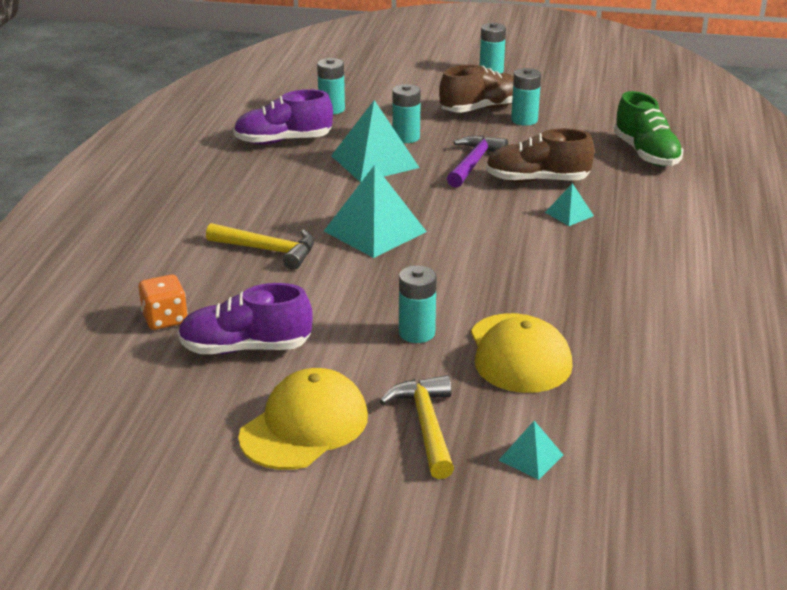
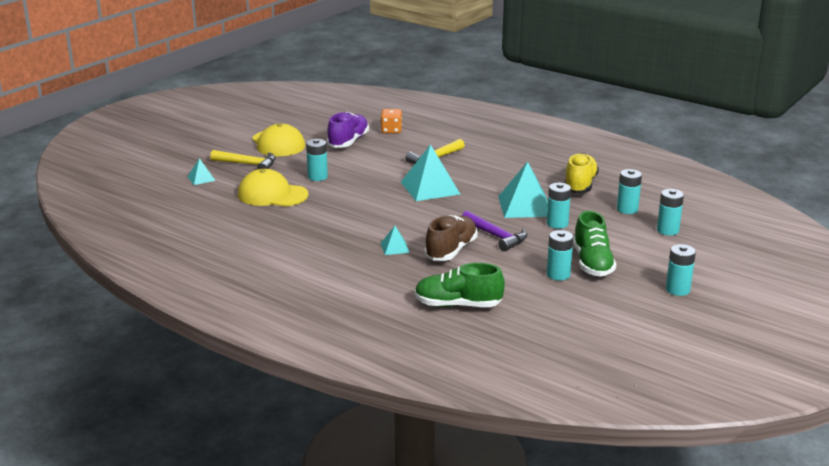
camera: 115 degrees right, 5 degrees down
purple shoe [233,89,333,144] -> yellow shoe [565,153,599,193]
brown shoe [439,64,514,113] -> green shoe [573,211,616,277]
none -> turquoise battery [657,189,684,236]

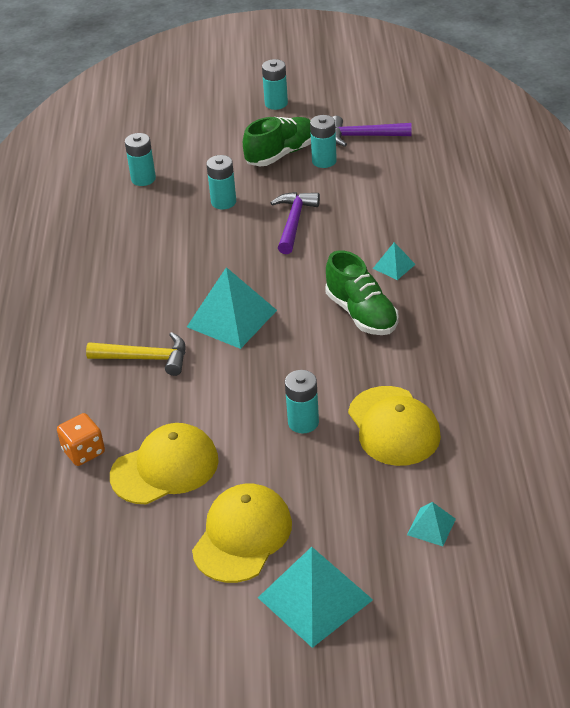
camera: 125 degrees left, 15 degrees up
yellow hammer [210,150,276,169] -> none
purple shoe [327,112,369,148] -> yellow cap [110,423,219,505]
green shoe [415,263,505,307] -> green shoe moved to [325,250,399,335]
brown shoe [424,215,478,261] -> none
turquoise pyramid [498,162,548,218] -> turquoise pyramid moved to [258,547,373,648]
yellow shoe [565,153,599,193] -> none
turquoise battery [657,189,684,236] -> none
none -> purple hammer [333,116,412,147]

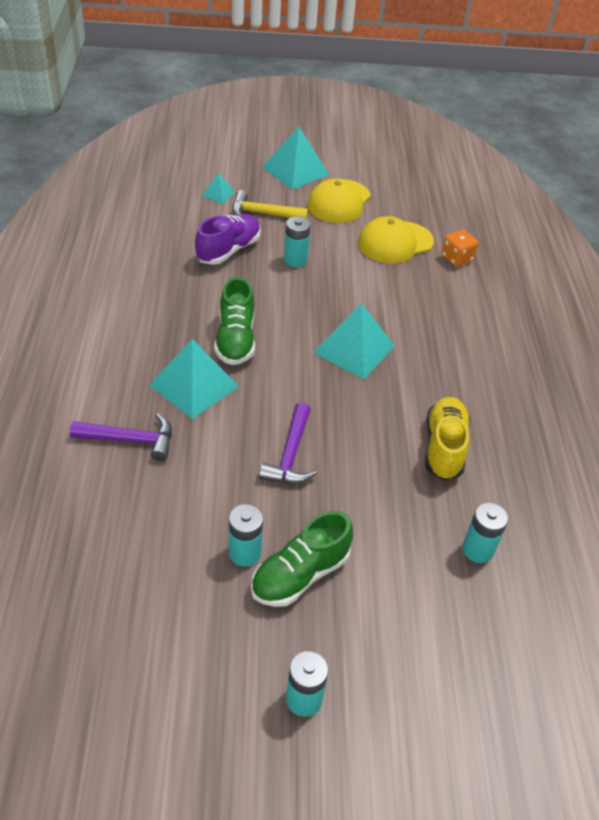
camera: 175 degrees right, 5 degrees up
yellow hammer [86,332,185,376] -> yellow hammer moved to [232,190,308,219]
turquoise battery [206,155,236,209] -> none
green shoe [325,250,399,335] -> green shoe turned 150 degrees counterclockwise [214,277,255,365]
purple hammer [333,116,412,147] -> purple hammer moved to [70,414,172,461]
yellow cap [348,386,441,466] -> purple shoe [195,214,261,265]
turquoise pyramid [373,242,416,280] -> turquoise pyramid [149,339,239,419], size x2.06
none -> yellow shoe [425,397,470,481]

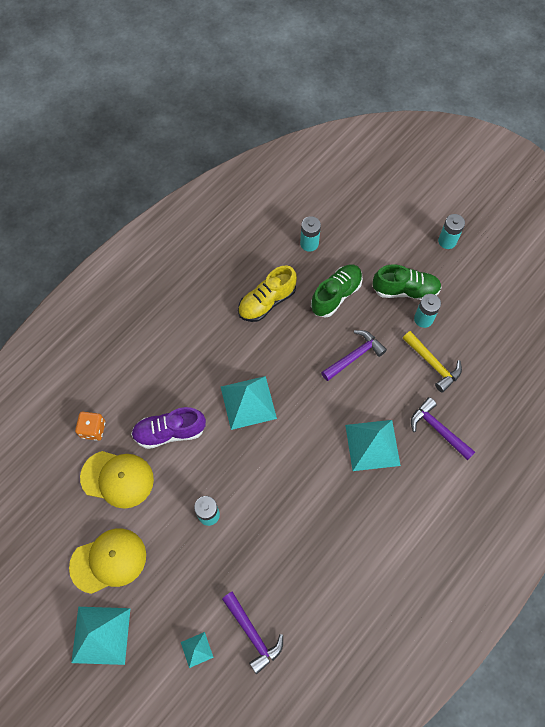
camera: 135 degrees left, 20 degrees up
purple shoe [195,214,261,265] -> purple shoe moved to [131,407,206,449]
green shoe [214,277,255,365] -> green shoe moved to [311,265,363,318]
yellow hammer [232,190,308,219] -> yellow hammer moved to [403,331,462,392]
none -> purple hammer [222,591,283,674]

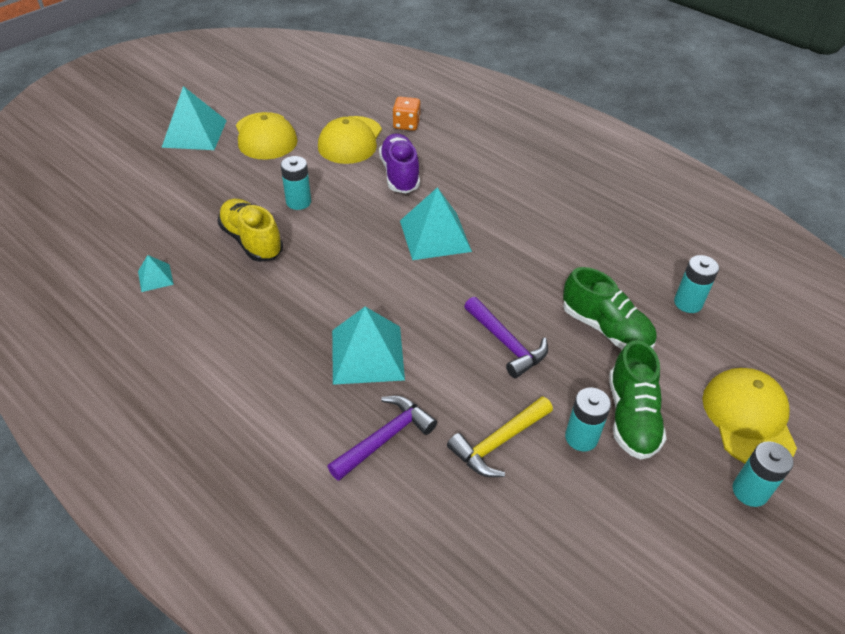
camera: 90 degrees right, 20 degrees down
turquoise pyramid [181,632,214,668] -> turquoise pyramid moved to [138,255,174,292]
purple hammer [222,591,283,674] -> none
yellow shoe [238,265,297,322] -> yellow shoe moved to [218,199,283,262]
none -> yellow cap [702,368,797,463]

